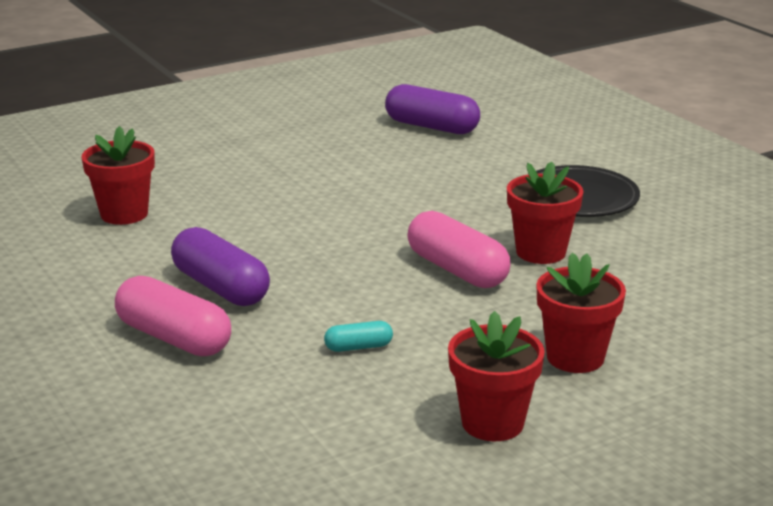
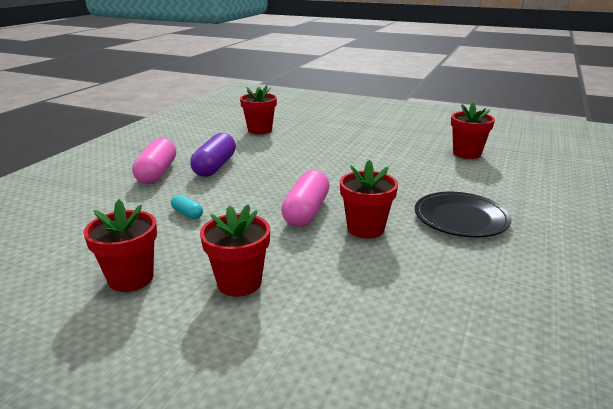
camera: 55 degrees right, 0 degrees up
purple capsule [385,84,480,134] -> red flower pot [451,103,495,159]

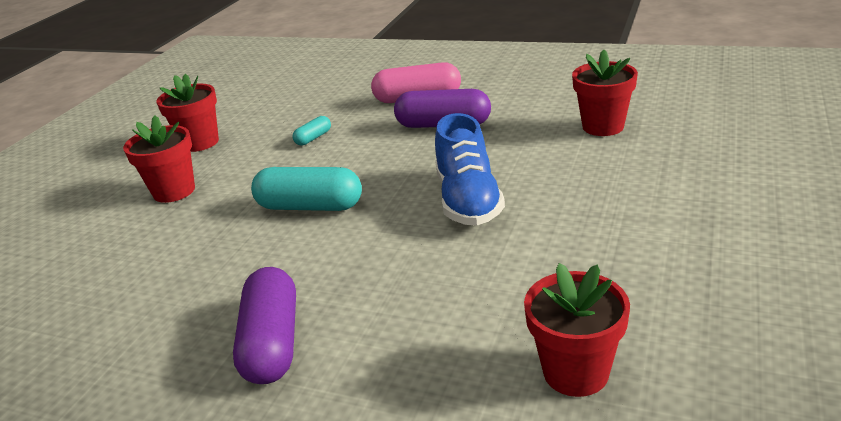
camera: 90 degrees right, 5 degrees up
pink capsule [281,170,330,227] -> turquoise capsule [251,167,362,211]
red flower pot [340,160,398,239] -> none
black plate [415,192,511,237] -> purple capsule [233,267,296,384]
none -> blue shoe [435,113,505,226]

